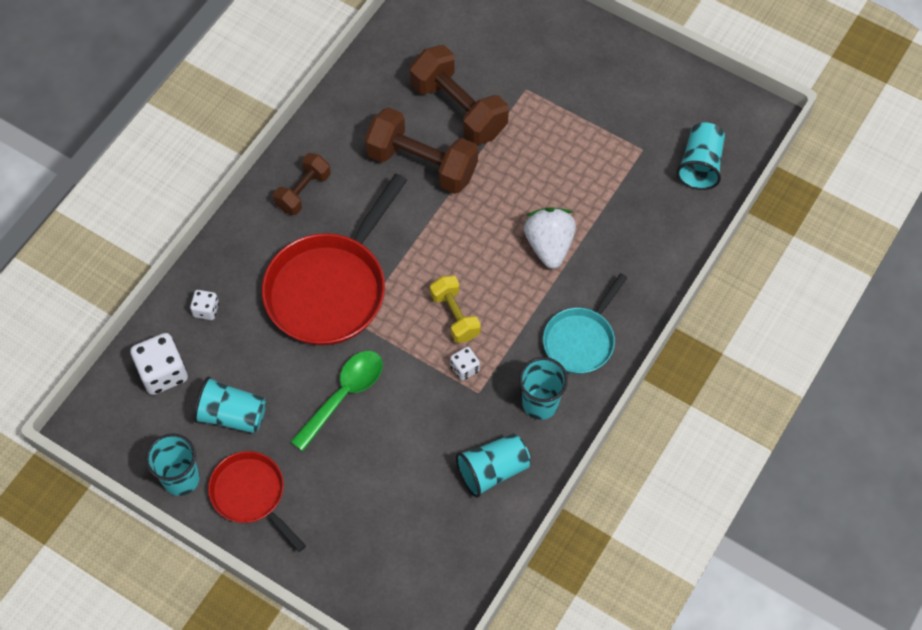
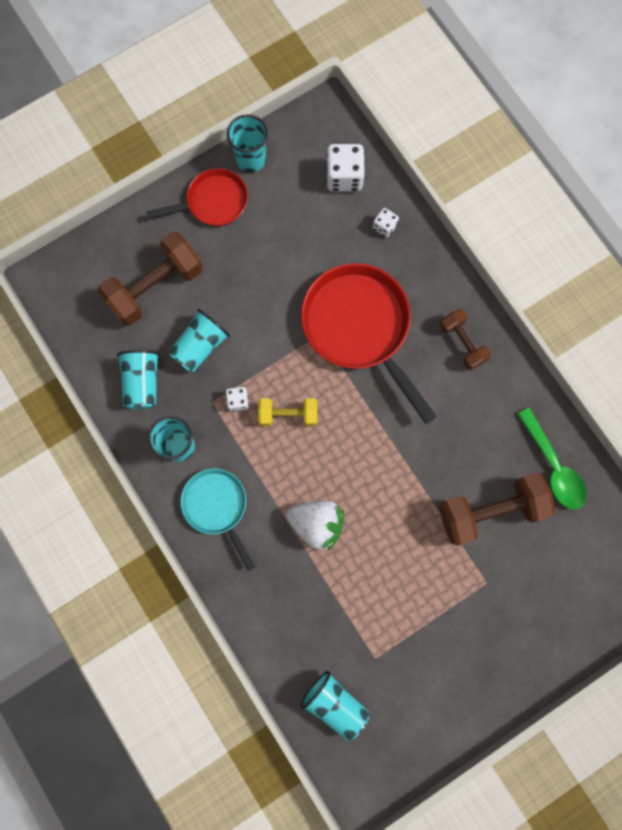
camera: 115 degrees right, 15 degrees up
turquoise cup [194,376,266,433] -> turquoise cup moved to [169,309,230,372]
green spoon [290,351,383,451] -> green spoon moved to [517,408,587,510]
brown dumbbell [365,107,478,194] -> brown dumbbell moved to [98,232,203,326]

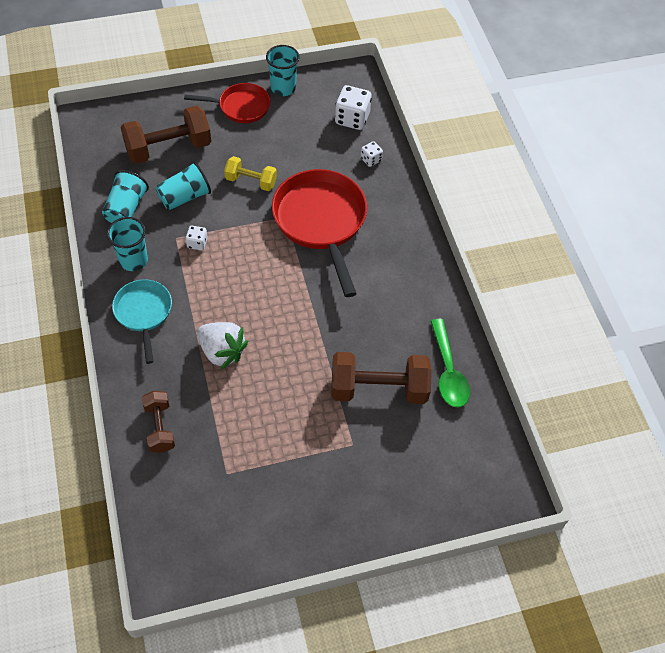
camera: 15 degrees right, 20 degrees down
yellow dumbbell [258,398,317,426] -> yellow dumbbell moved to [224,156,277,191]
turquoise cup [301,671,369,741] -> none
brown dumbbell [440,309,492,370] -> brown dumbbell moved to [142,391,175,453]

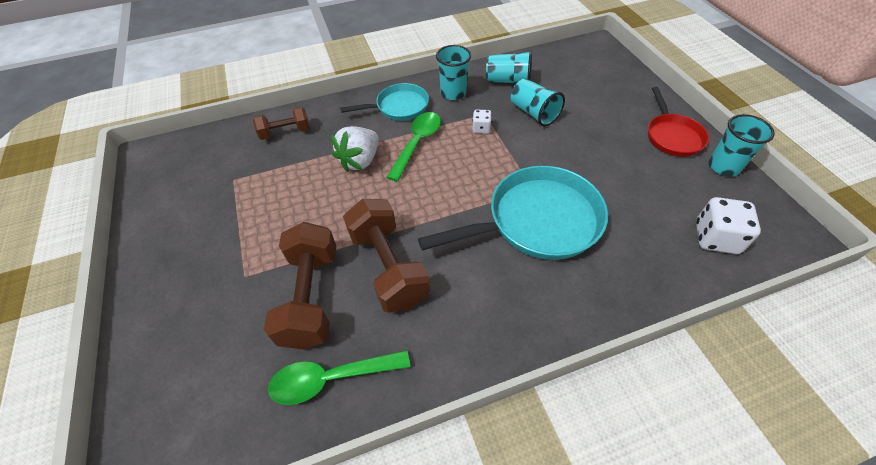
camera: 90 degrees right, 5 degrees down
brown dumbbell [120,106,211,164] -> brown dumbbell moved to [343,199,430,313]
yellow dumbbell [224,156,277,191] -> none
red pan [272,169,367,297] -> turquoise pan [418,166,608,260]
white dice [361,141,383,167] -> none
none -> green spoon [387,112,441,182]

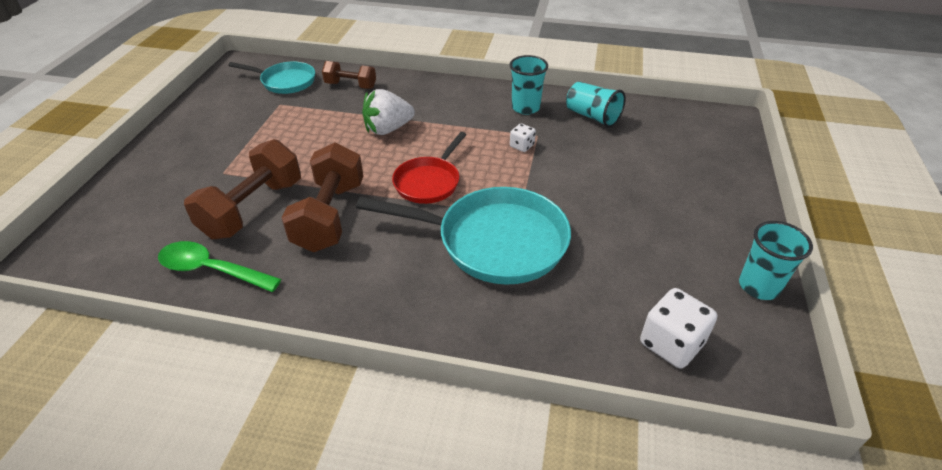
camera: 30 degrees right, 10 degrees down
turquoise pan [340,83,429,121] -> turquoise pan moved to [228,62,315,94]
green spoon [387,112,441,182] -> none
turquoise cup [511,79,565,127] -> none
red pan [648,87,709,157] -> red pan moved to [392,132,467,204]

